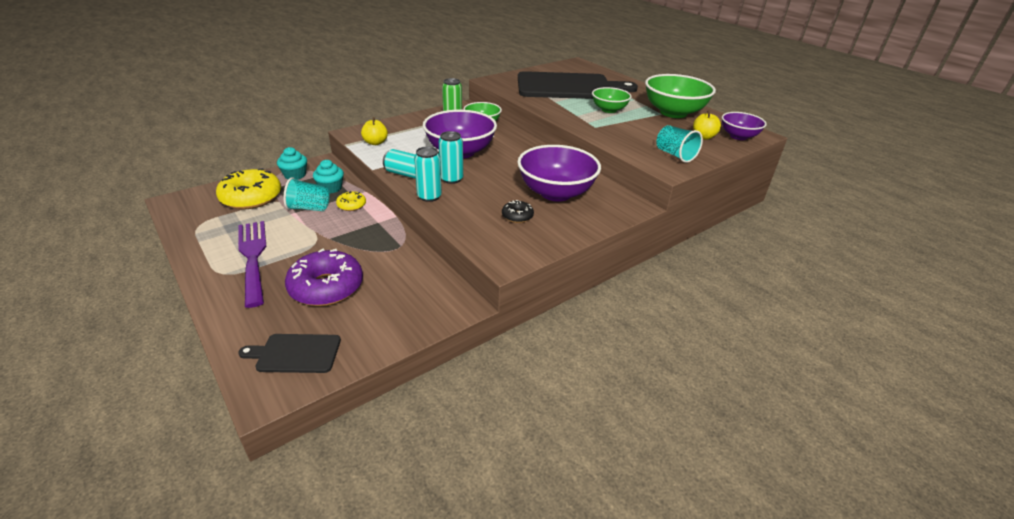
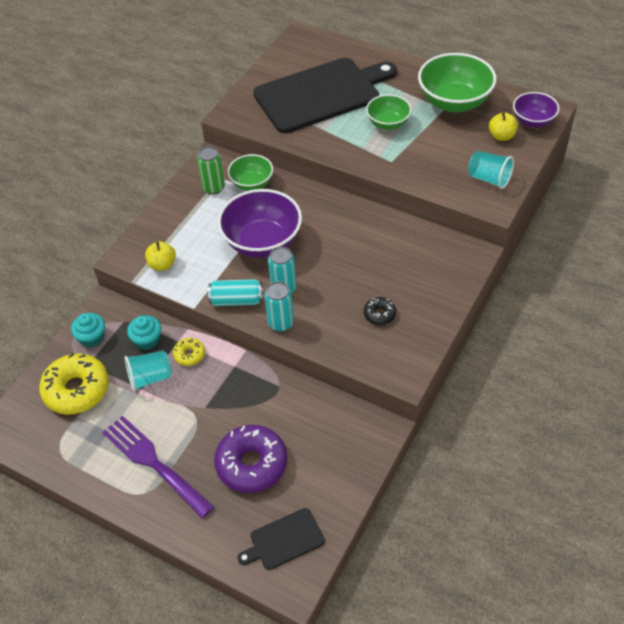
camera: 20 degrees left, 15 degrees up
purple bowl [517,145,601,202] -> none

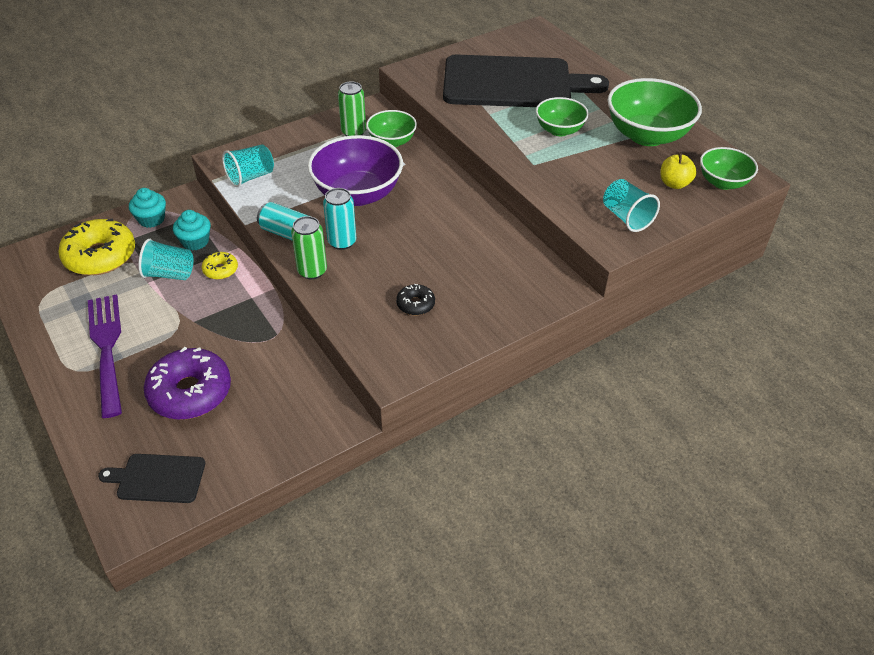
camera: 25 degrees right, 5 degrees down
yellow apple [145,241,176,271] -> turquoise cup [222,145,274,187]
turquoise can [264,281,294,332] -> green can [291,216,327,279]
purple bowl [513,92,559,127] -> green bowl [700,147,758,190]

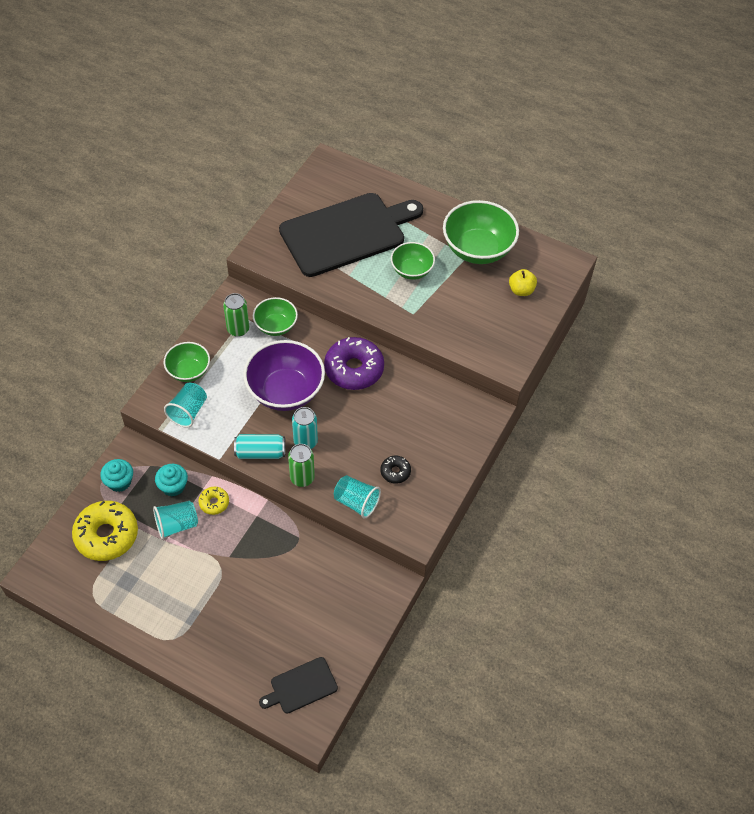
camera: 30 degrees left, 10 degrees up
purple fork [88,294,122,418] -> none
purple donut [144,347,231,420] -> purple donut moved to [324,337,384,390]
turquoise cup [603,179,660,232] -> turquoise cup moved to [334,475,381,519]
green bowl [700,147,758,190] -> green bowl moved to [164,342,210,382]

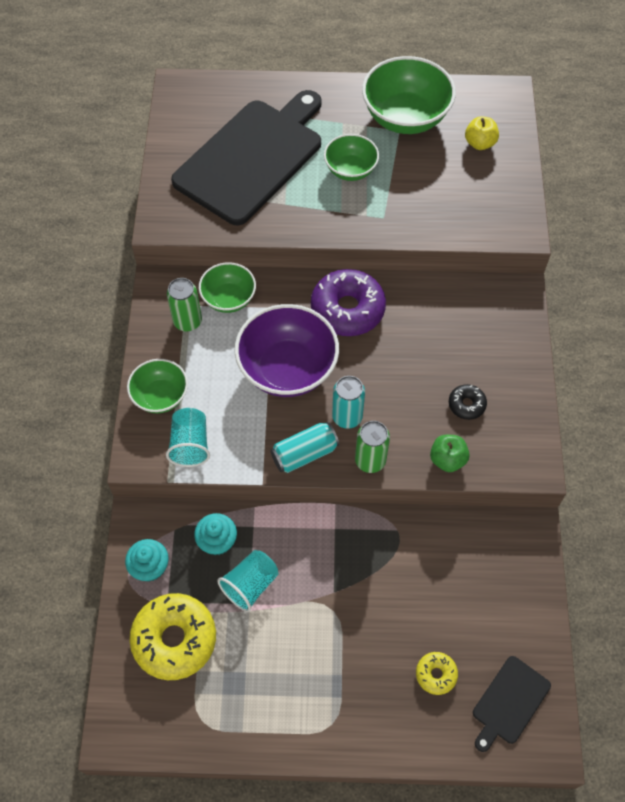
camera: 25 degrees left, 5 degrees up
yellow donut [198,487,229,515] -> yellow donut moved to [416,652,458,695]
turquoise cup [334,475,381,519] -> green apple [430,435,470,472]

